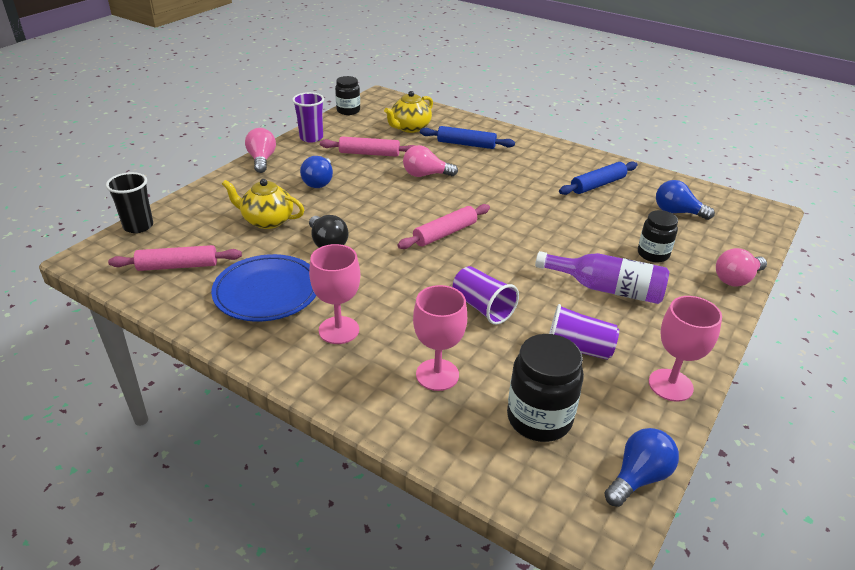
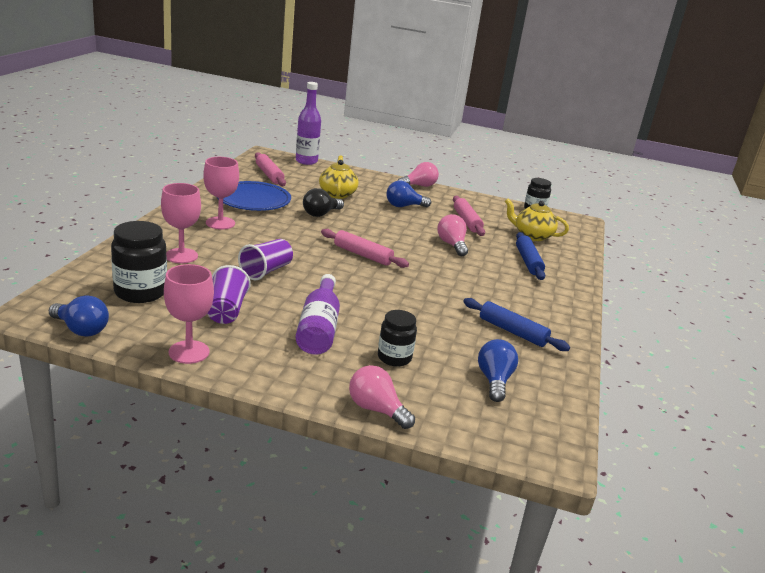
camera: 70 degrees right, 10 degrees down
black cup [106,172,153,233] -> purple bottle [296,82,321,165]
purple cup [292,92,324,143] -> none

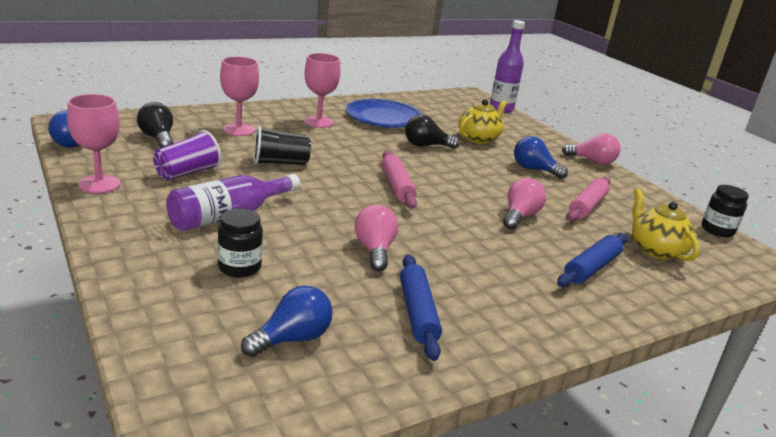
camera: 45 degrees right, 0 degrees up
black jar [111,221,167,303] -> black light bulb [137,102,174,148]
purple cup [238,239,293,280] -> black cup [254,126,311,165]
pink rolling pin [255,152,286,186] -> none
pink light bulb [349,365,415,429] -> pink light bulb moved to [355,205,398,271]

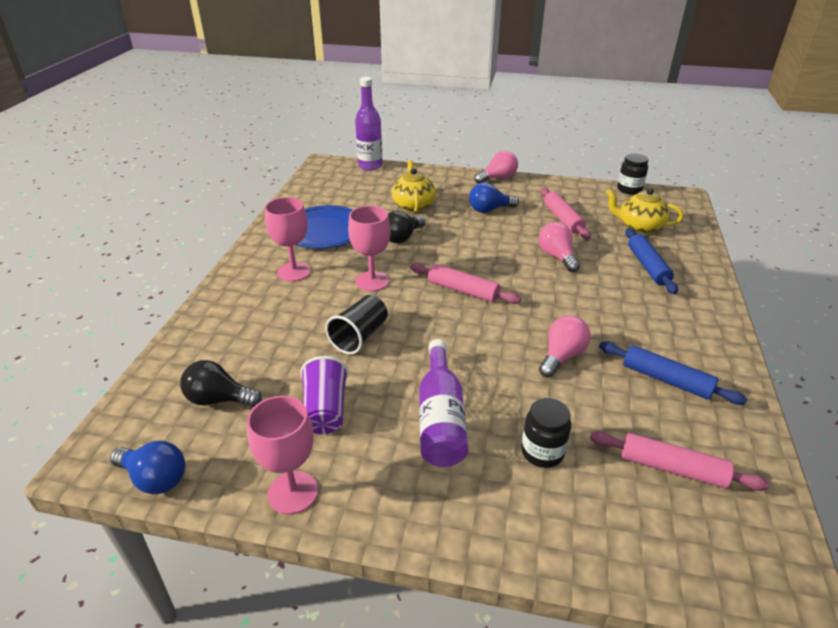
camera: 45 degrees left, 10 degrees up
pink goblet [220,56,259,136] -> pink goblet moved to [348,206,391,292]
blue light bulb [241,286,333,357] -> pink rolling pin [590,431,770,491]
pink light bulb [355,205,398,271] -> pink light bulb turned 90 degrees clockwise [539,315,591,378]

